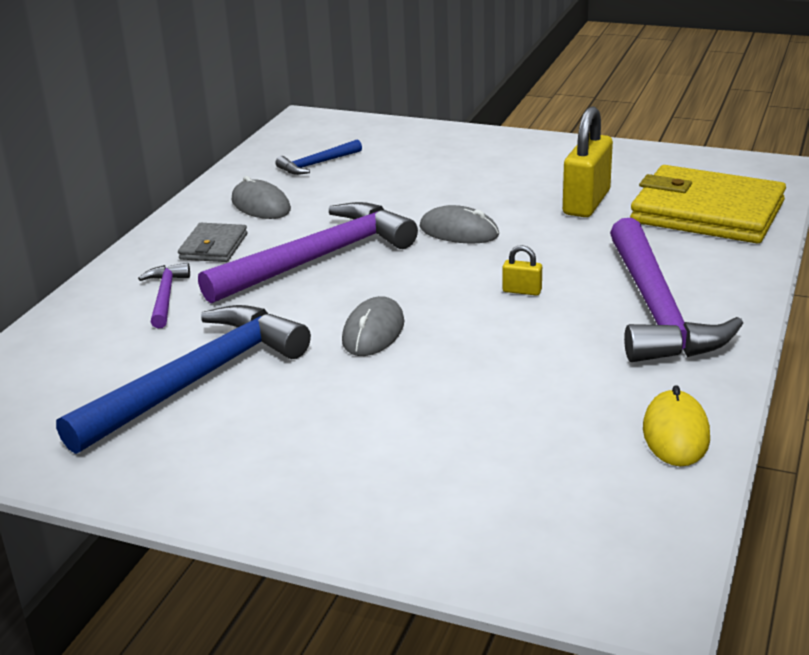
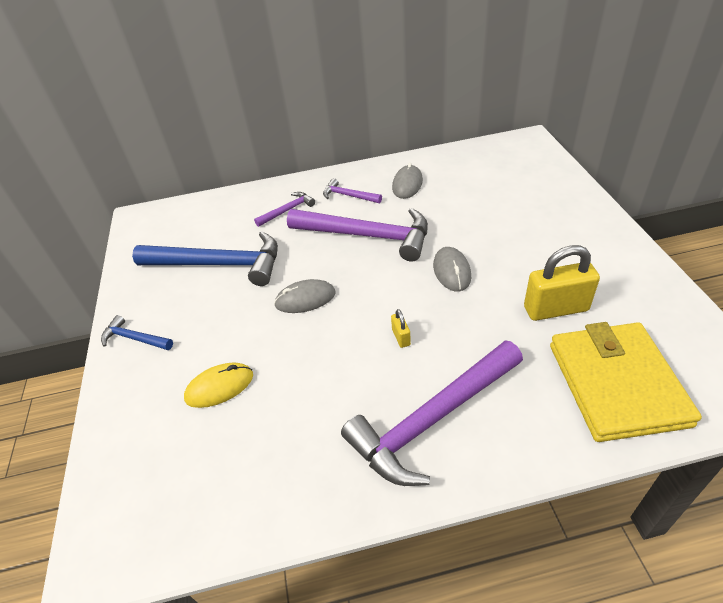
camera: 60 degrees right, 15 degrees up
grey wallet [178,223,247,262] -> purple hammer [323,178,382,203]
blue hammer [275,139,362,175] -> blue hammer moved to [101,315,173,350]
yellow mouse [643,385,710,466] -> yellow mouse moved to [184,362,253,408]

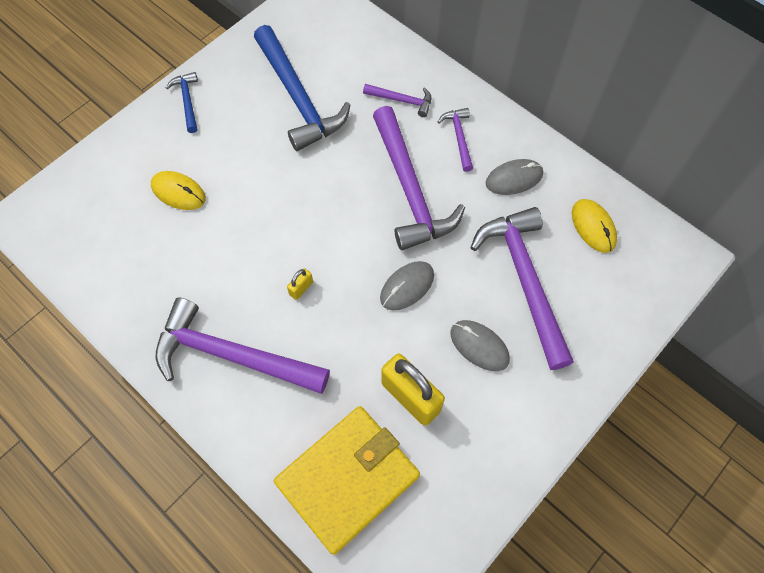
camera: 50 degrees right, 20 degrees up
grey mouse [274,279,336,313] -> grey mouse moved to [450,320,510,371]
none -> purple hammer [470,207,574,370]
none -> yellow mouse [572,199,617,253]

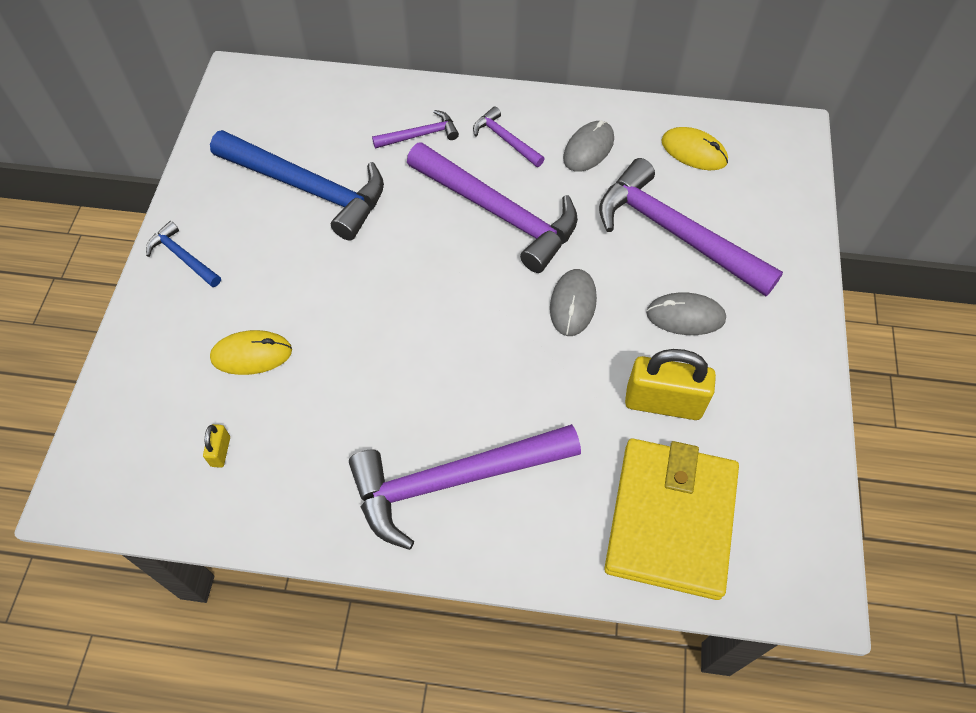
camera: 35 degrees left, 5 degrees down
yellow padlock [287,268,313,300] -> yellow padlock moved to [203,424,230,468]

